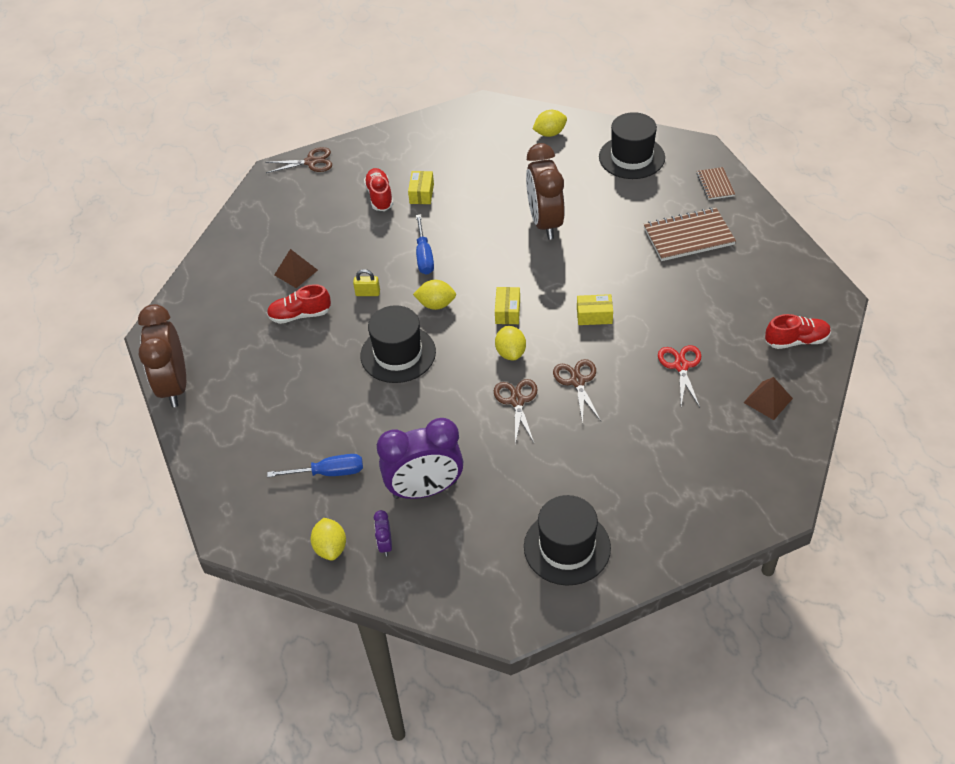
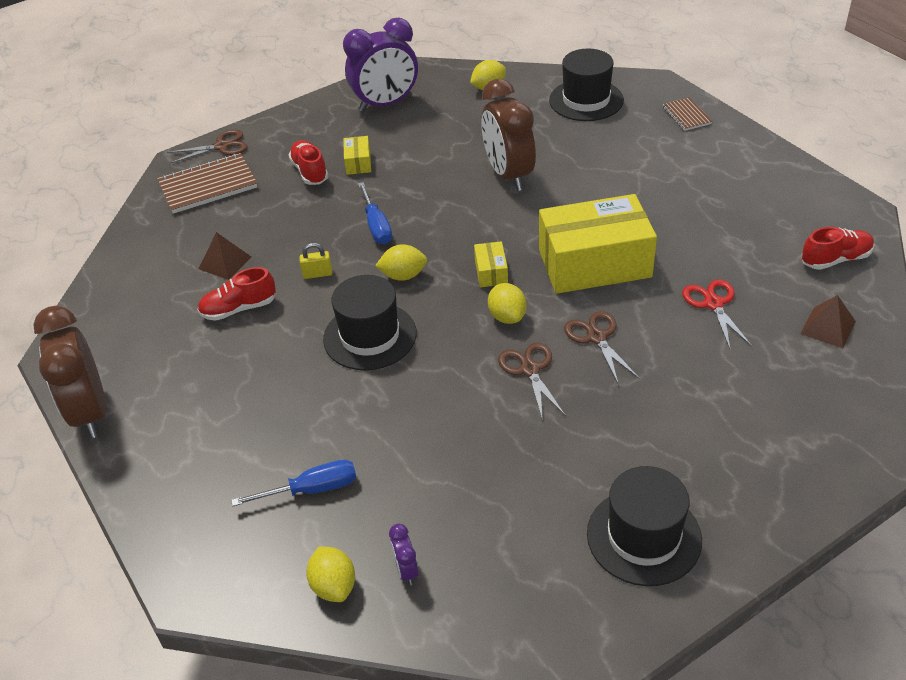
camera: 10 degrees left, 5 degrees down
purple clock [377,418,463,499] -> purple clock moved to [343,18,418,112]
yellow box [577,294,613,325] -> yellow box [539,194,657,294], size x2.42
brown notebook [643,207,736,261] -> brown notebook moved to [157,153,257,214]

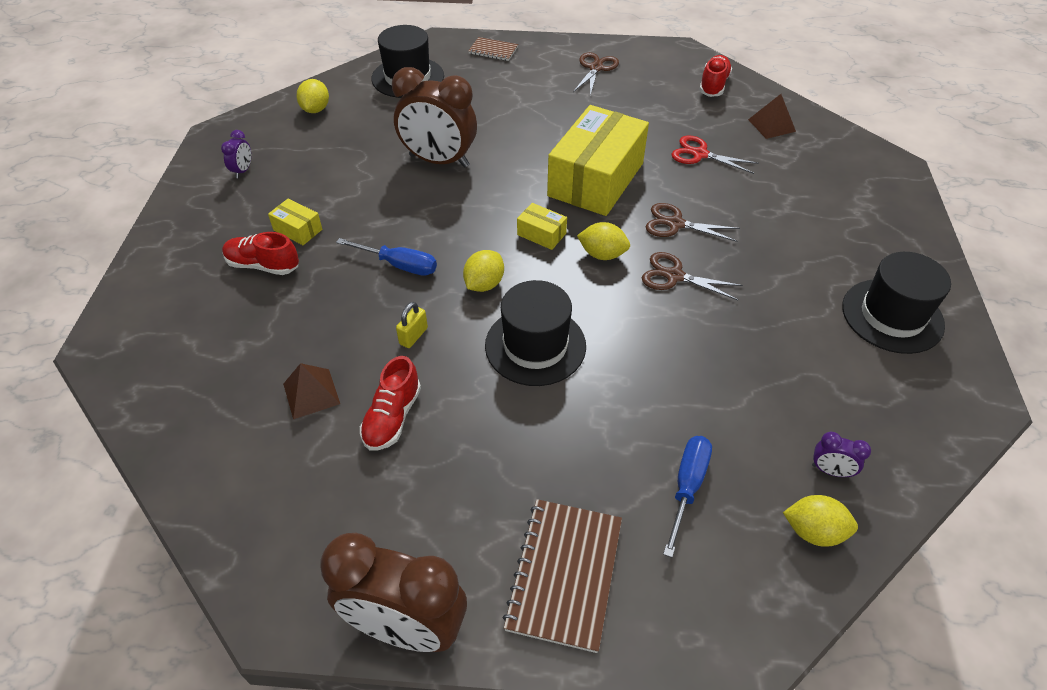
camera: 55 degrees left, 5 degrees up
brown notebook [157,153,257,214] -> brown notebook moved to [503,499,622,653]
brown scissors [167,130,248,164] -> brown scissors moved to [573,52,619,96]
purple clock [343,18,418,112] -> purple clock [221,130,251,178], size x0.42

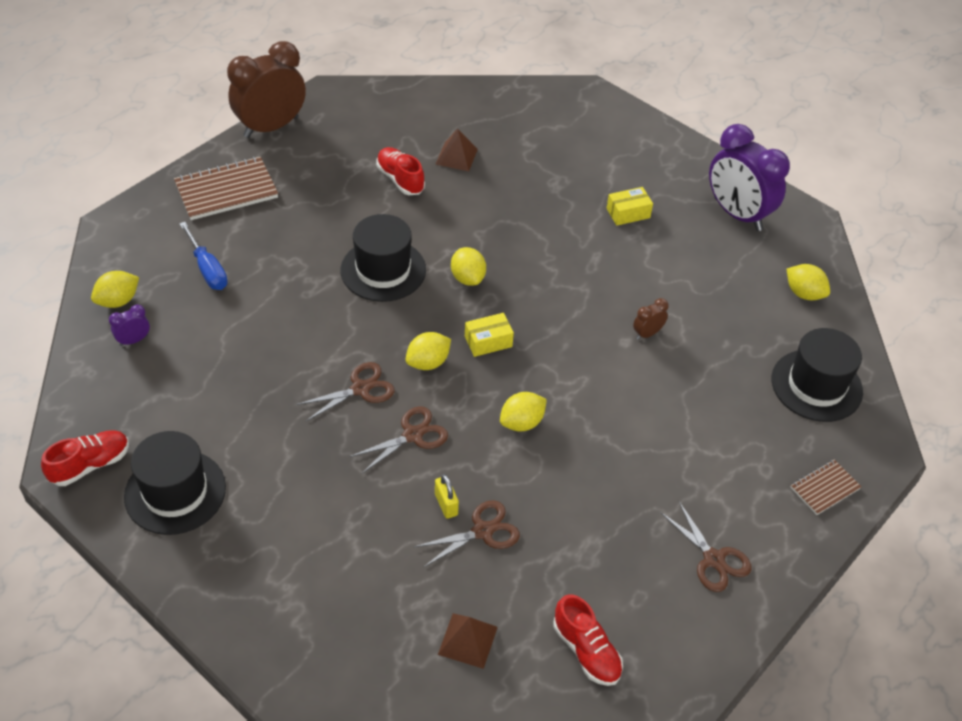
camera: 125 degrees right, 0 degrees up
purple clock [221,130,251,178] -> purple clock [709,124,790,231], size x2.40
red shoe [222,232,299,275] -> red shoe moved to [41,430,129,486]
blue screwdriver [336,238,437,276] -> none
brown clock [392,67,477,168] -> brown clock [633,298,669,340], size x0.42
yellow padlock [396,302,428,348] -> yellow padlock moved to [435,474,459,519]
brown notebook [503,499,622,653] -> brown notebook turned 75 degrees counterclockwise [174,157,278,220]
yellow box [547,105,649,216] -> yellow lemon [500,392,547,432]
red scissors [671,135,759,174] -> brown scissors [414,500,520,567]

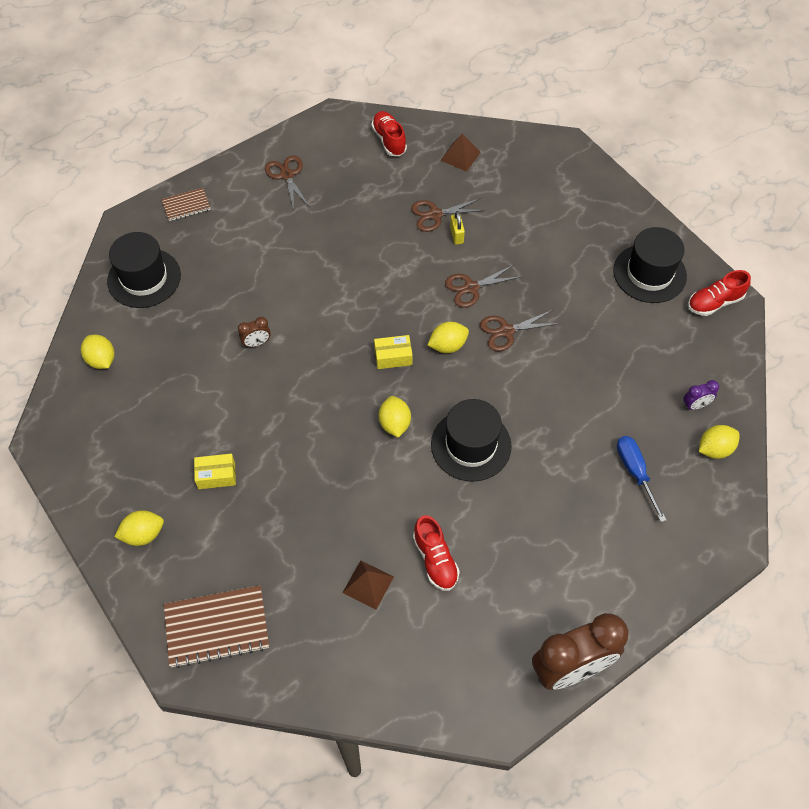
camera: 165 degrees left, 10 degrees up
brown notebook [174,157,278,220] -> brown notebook moved to [164,585,269,668]
yellow lemon [500,392,547,432] -> yellow lemon moved to [114,510,164,546]
purple clock [709,124,790,231] -> none

